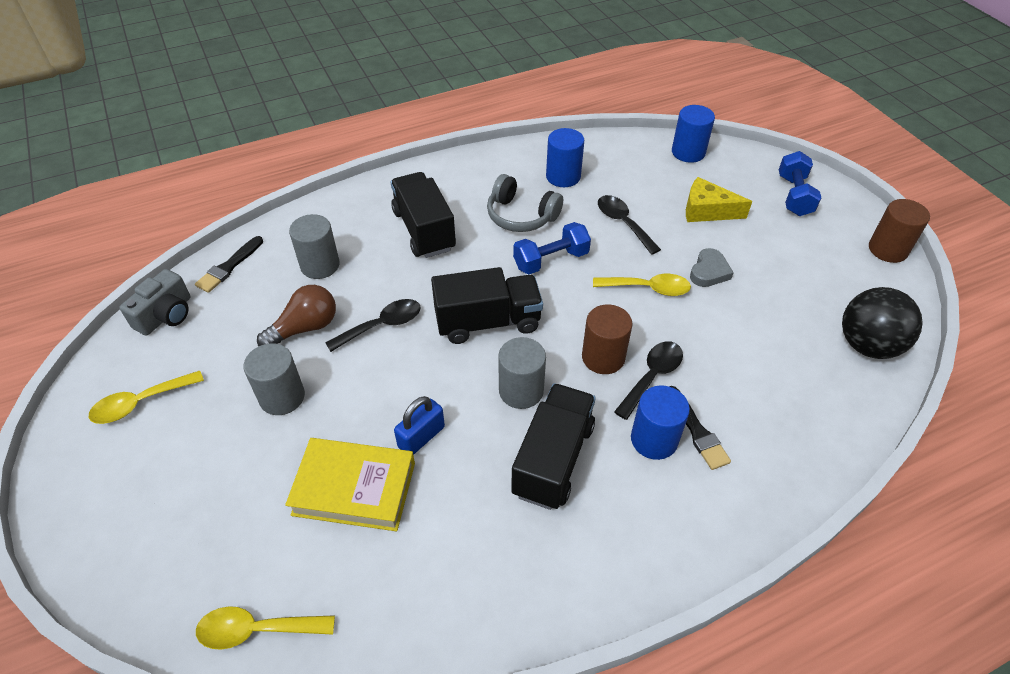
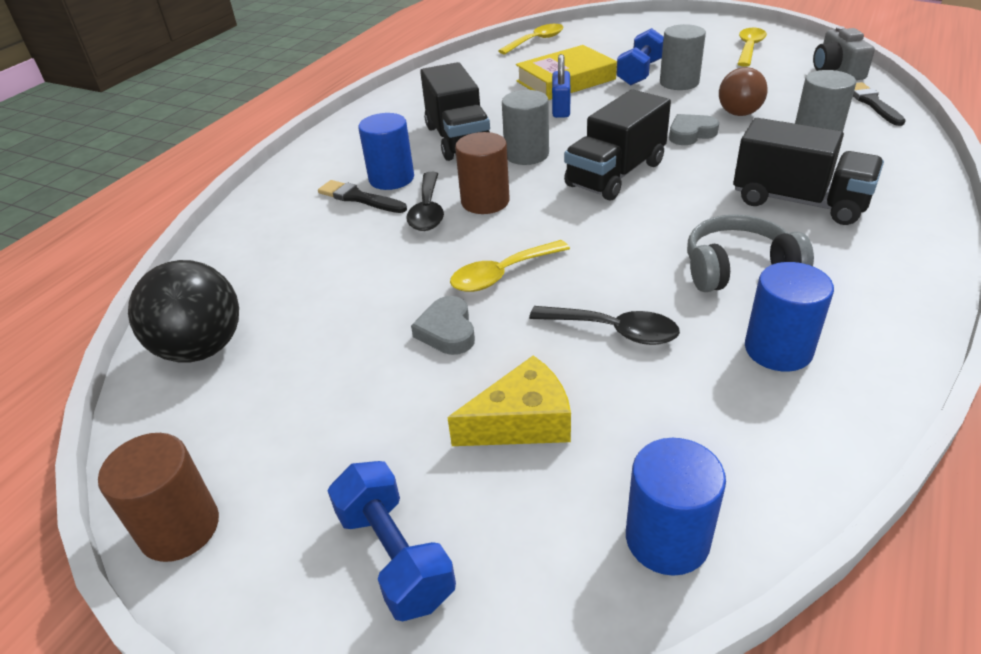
camera: 145 degrees right, 10 degrees down
black spoon [325,299,421,352] -> grey heart [669,114,719,145]
blue dumbbell [513,222,591,274] -> blue dumbbell moved to [616,28,664,86]

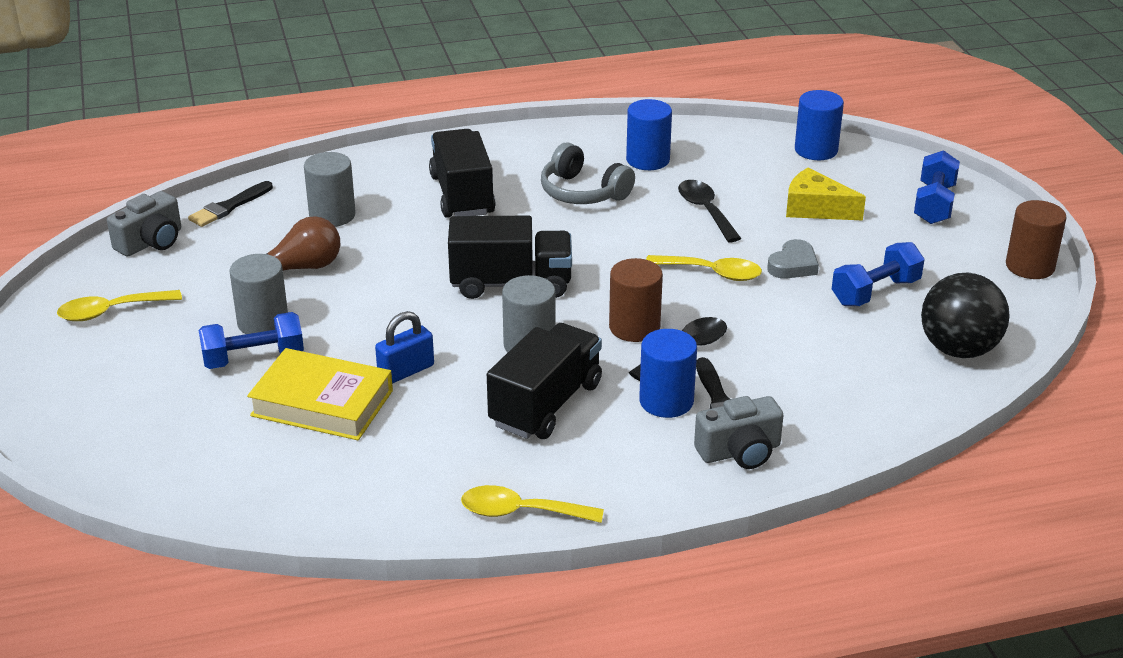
camera: 135 degrees left, 5 degrees down
yellow spoon [498,24,564,54] -> yellow spoon moved to [461,485,604,523]
grey heart [669,114,719,145] -> none
none -> grey camera [694,396,783,469]
none -> blue dumbbell [832,242,925,306]

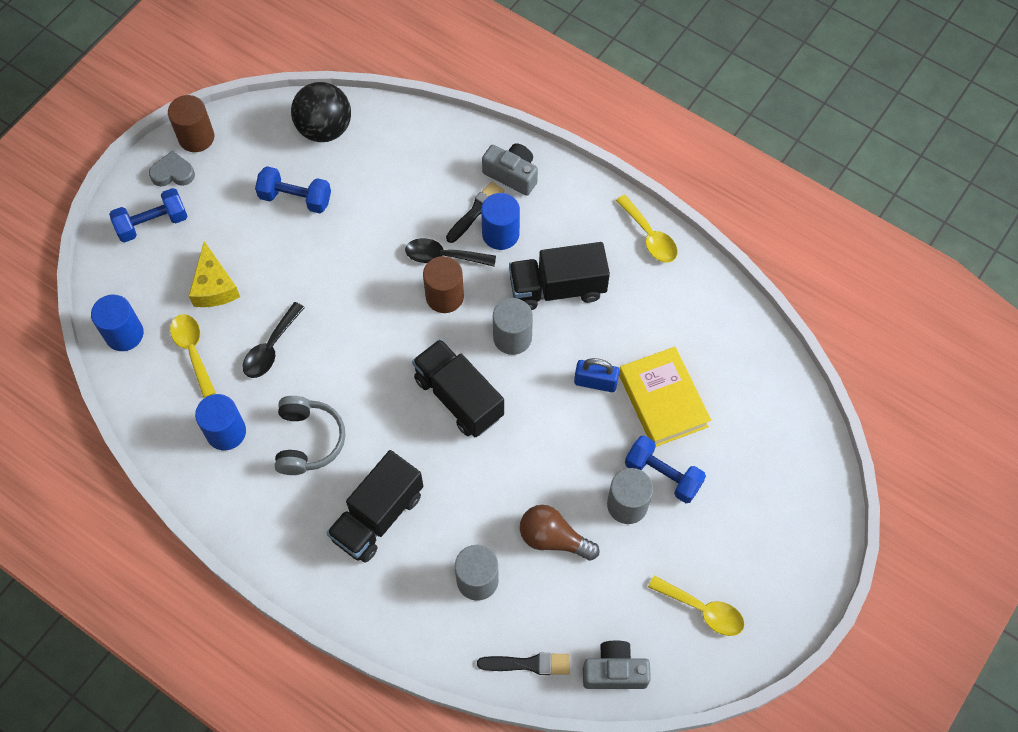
camera: 130 degrees left, 30 degrees up
yellow spoon [646,255,762,281] -> yellow spoon moved to [170,314,216,398]
grey heart [767,239,819,279] -> grey heart moved to [149,151,195,187]

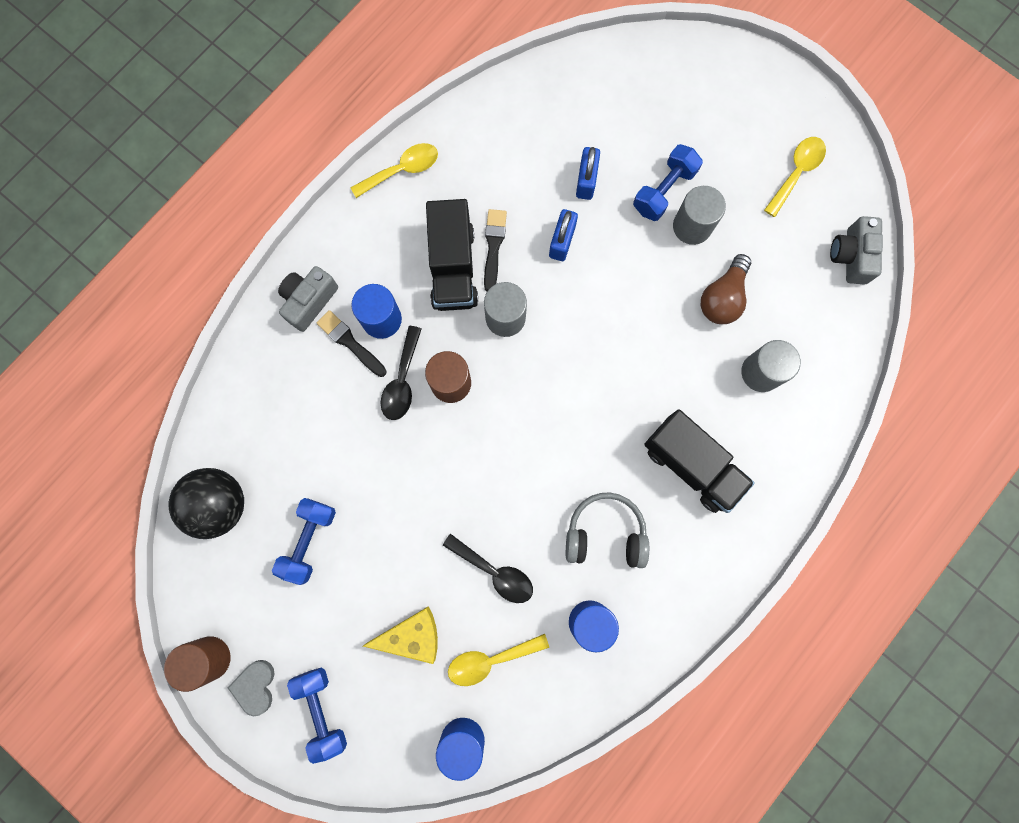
camera: 85 degrees left, 15 degrees up
black truck [412,339,504,437] -> none
black brush [477,653,570,675] -> black brush moved to [484,209,507,291]
yellow book [619,347,711,447] -> blue padlock [576,147,600,200]

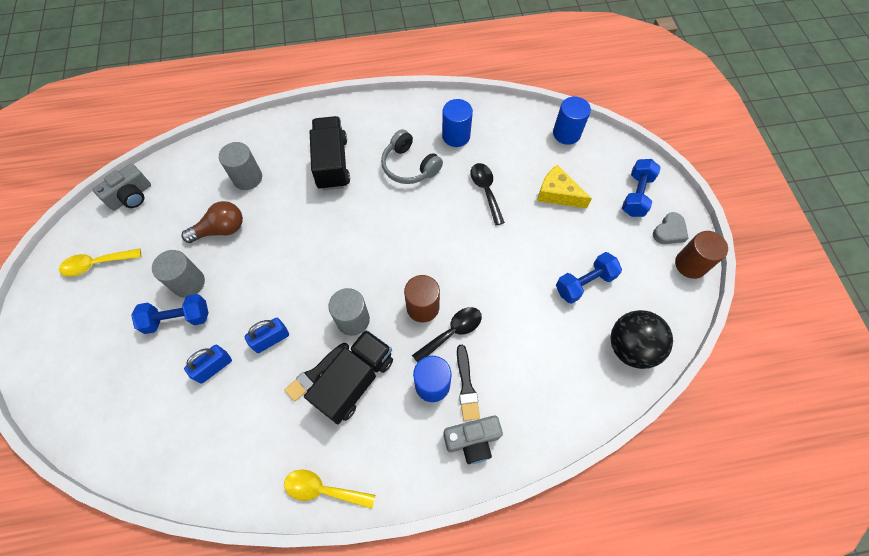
camera: 140 degrees left, 15 degrees down
yellow spoon [448,634,549,686] -> none

